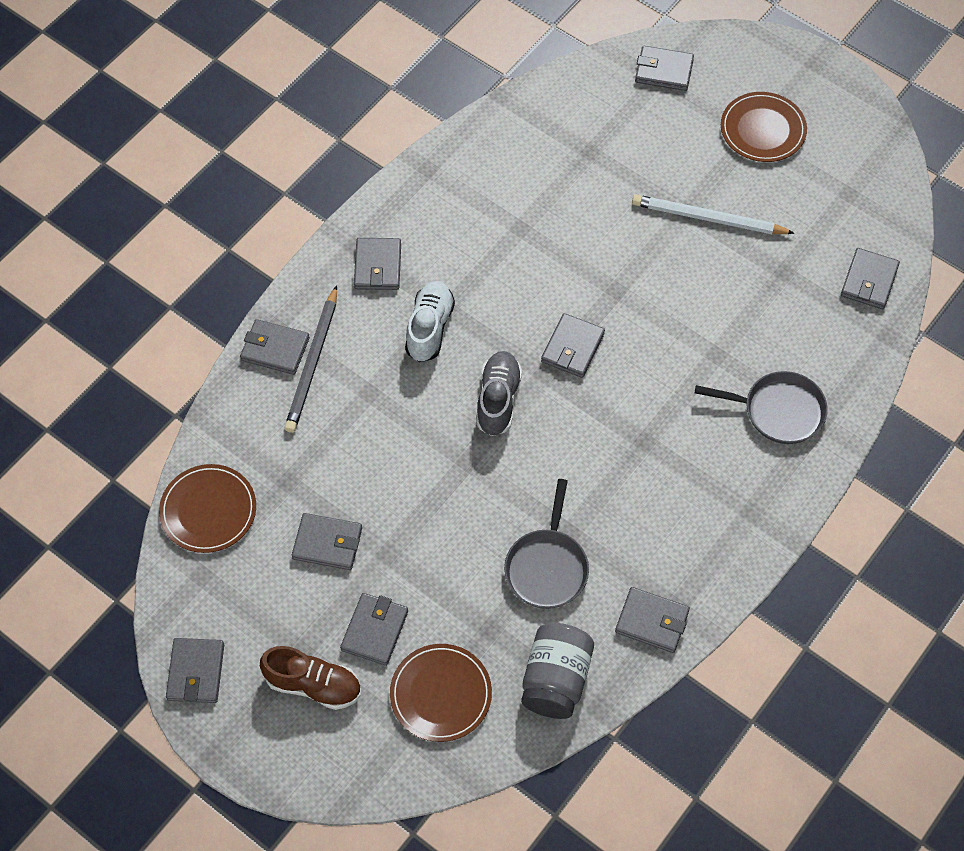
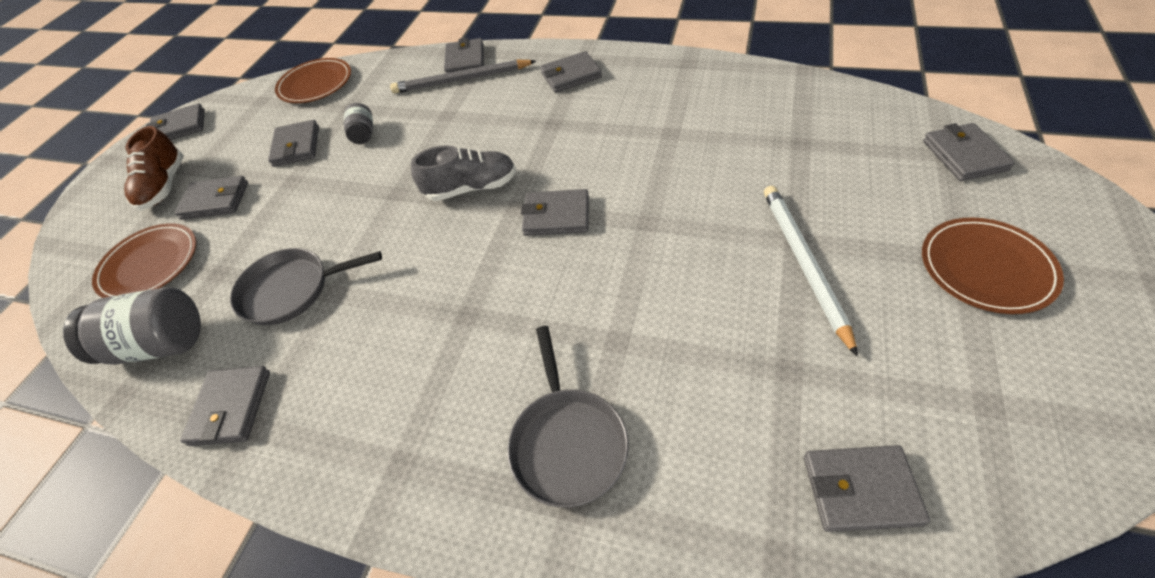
camera: 75 degrees right, 10 degrees down
white shoe [405,281,455,362] -> none
none -> grey jar [344,103,373,144]

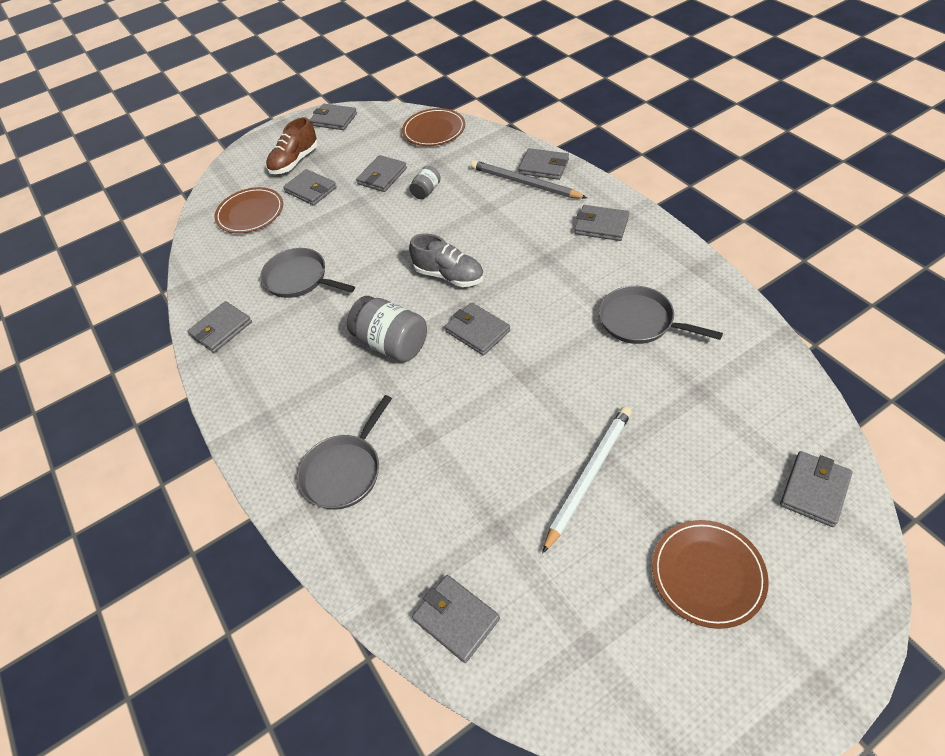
camera: 40 degrees right, 0 degrees up
grey jar [63,288,201,365] -> grey jar moved to [347,296,427,362]
grey wallet [444,38,484,74] -> grey wallet turned 75 degrees clockwise [518,148,569,180]
none -> grey pan [599,286,723,344]

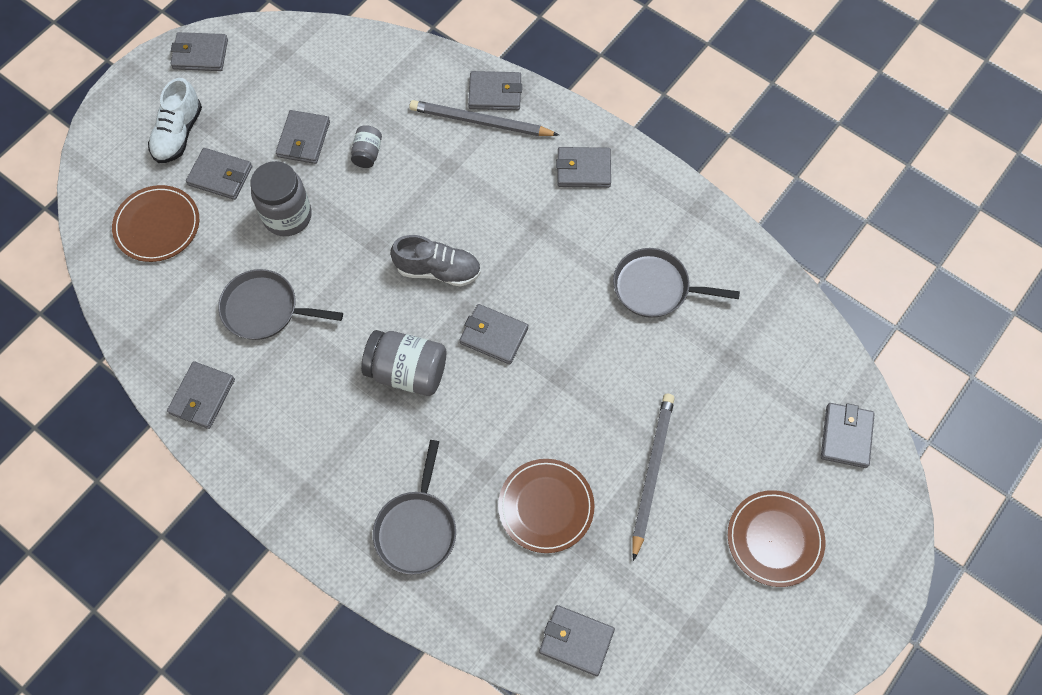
camera: 25 degrees left, 15 degrees up
brown shoe [266,117,318,174] -> white shoe [148,78,202,163]
brown plate [402,108,465,146] -> brown plate moved to [498,459,595,553]
white pencil [542,406,632,554] -> grey pencil [632,394,675,561]
none -> grey jar [250,161,312,236]

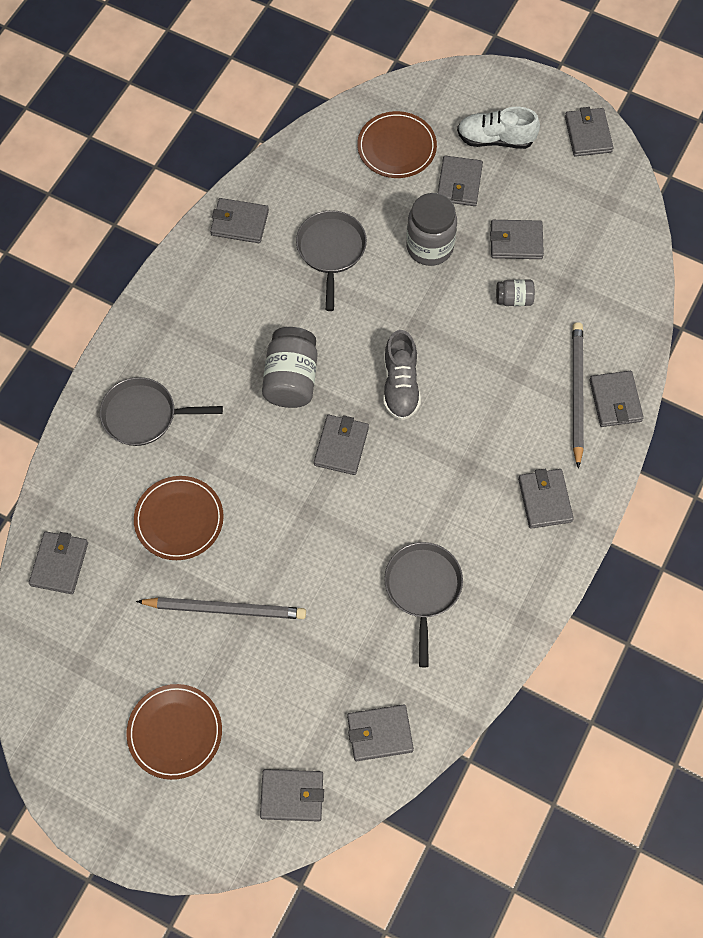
camera: 80 degrees right, 0 degrees up
none -> grey wallet [347,704,414,761]

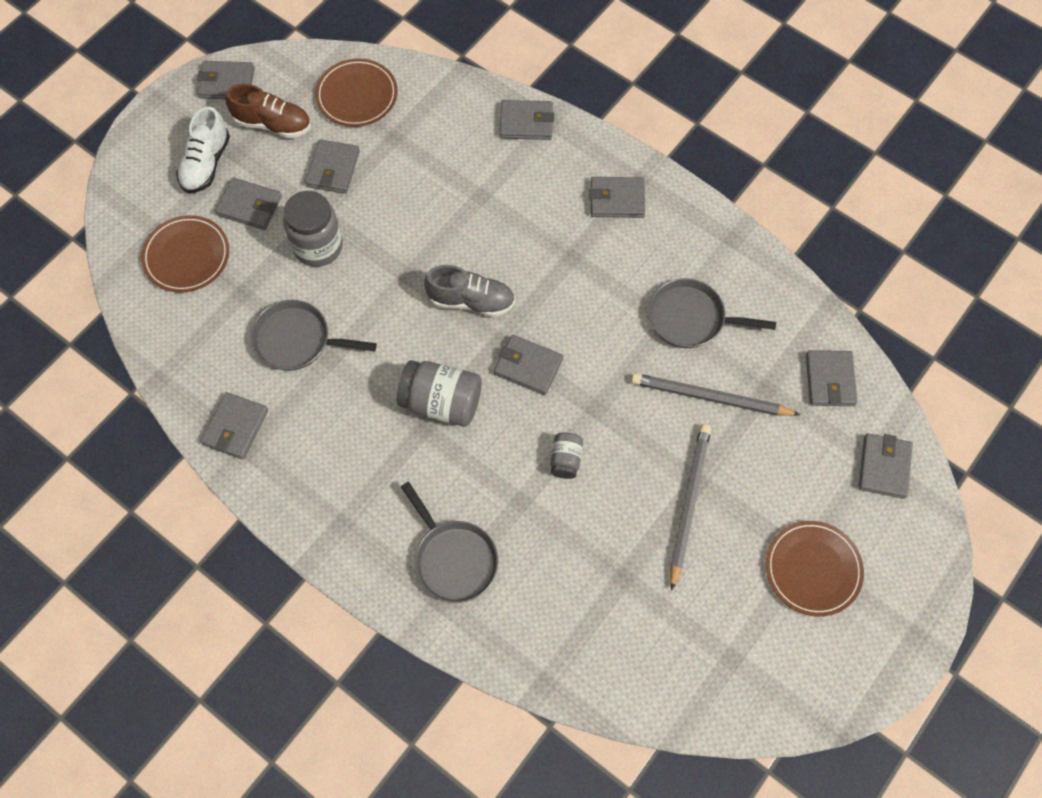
camera: 80 degrees left, 0 degrees up
grey wallet [29,531,88,594] -> none
grey pan [100,377,223,446] -> grey pan turned 45 degrees counterclockwise [401,482,498,603]
brown plate [134,476,224,560] -> brown plate moved to [315,58,398,127]
grey jar [496,279,535,306] -> grey jar moved to [550,432,583,479]
grey pencil [572,322,584,469] -> grey pencil moved to [631,373,801,416]
none -> brown shoe [226,84,311,138]

